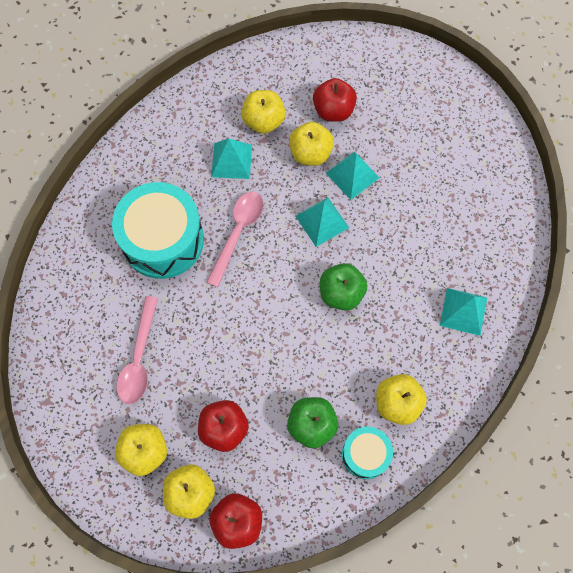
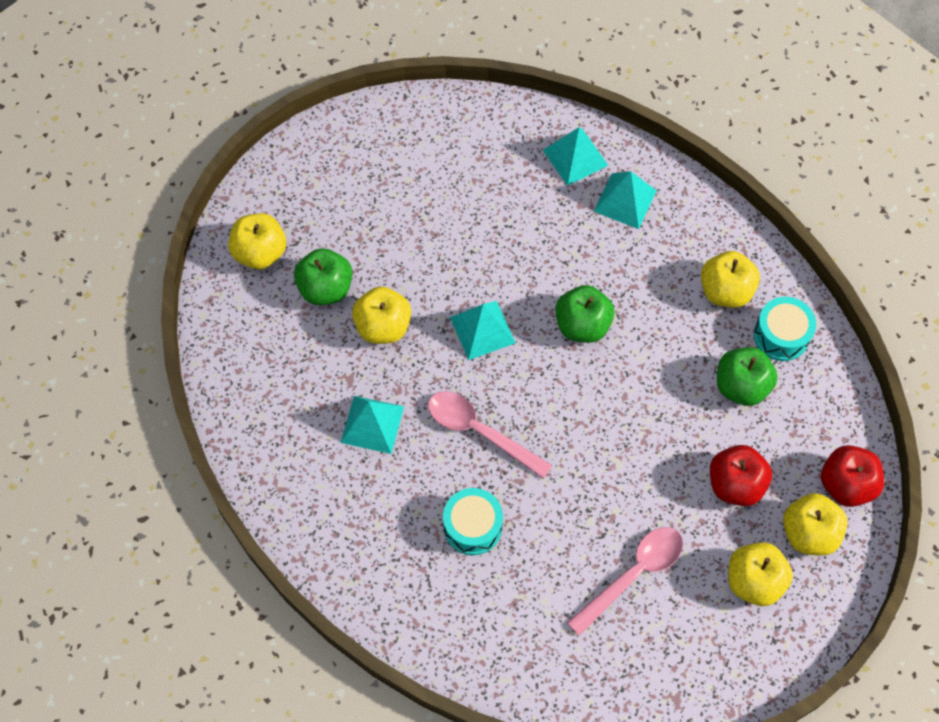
camera: 80 degrees left, 5 degrees down
turquoise drum [112,182,204,279] -> turquoise drum [443,488,503,555], size x0.53
pink spoon [116,296,158,404] -> pink spoon turned 60 degrees counterclockwise [567,527,683,635]
yellow apple [241,90,286,134] -> yellow apple moved to [228,213,286,269]
red apple [313,78,357,122] -> green apple [294,248,352,305]
turquoise pyramid [326,152,380,200] -> turquoise pyramid moved to [543,127,609,186]

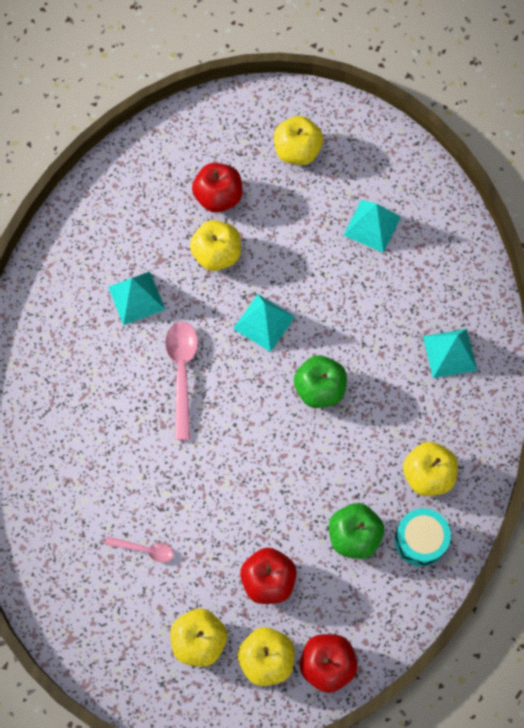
camera: 55 degrees right, 5 degrees up
yellow apple [228,213,286,269] -> yellow apple moved to [274,116,323,165]
green apple [294,248,352,305] -> red apple [192,163,242,213]
turquoise drum [443,488,503,555] -> none
turquoise pyramid [543,127,609,186] -> turquoise pyramid moved to [343,200,401,253]
pink spoon [567,527,683,635] -> pink spoon [105,537,174,563], size x0.55

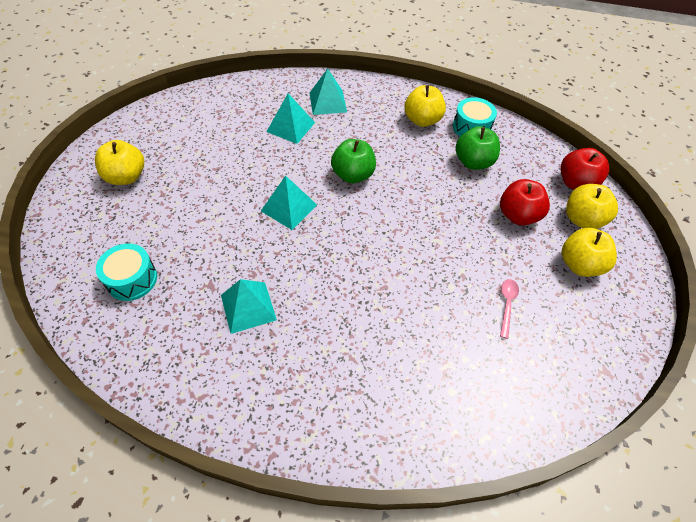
camera: 90 degrees left, 15 degrees down
pink spoon [165,321,198,440] -> none
yellow apple [190,220,241,271] -> none
red apple [192,163,242,213] -> none
turquoise pyramid [343,200,401,253] -> turquoise pyramid moved to [266,93,315,144]
none -> turquoise drum [96,243,157,301]

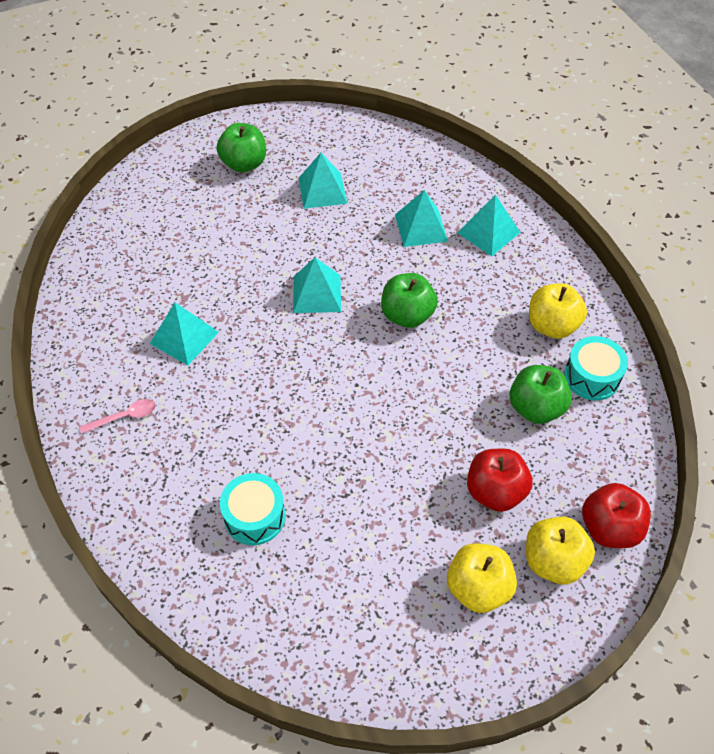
camera: 55 degrees right, 0 degrees up
yellow apple [95,140,144,185] -> green apple [217,123,266,172]
turquoise drum [96,243,157,301] -> turquoise drum moved to [220,473,285,545]
pink spoon [500,279,519,339] -> pink spoon moved to [80,399,156,434]
none -> turquoise pyramid [298,153,347,209]

